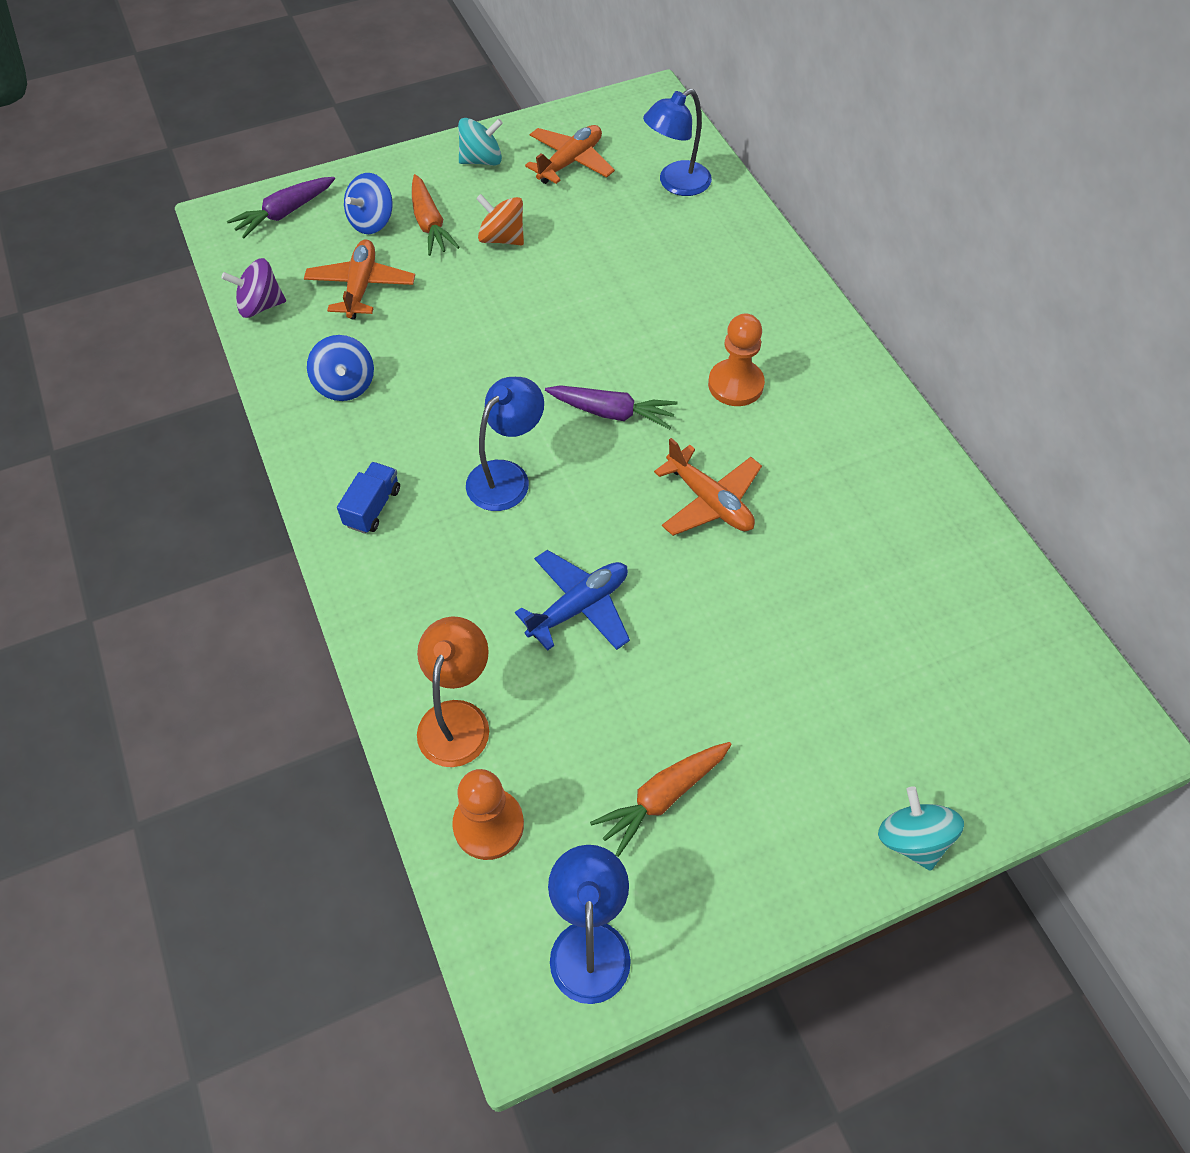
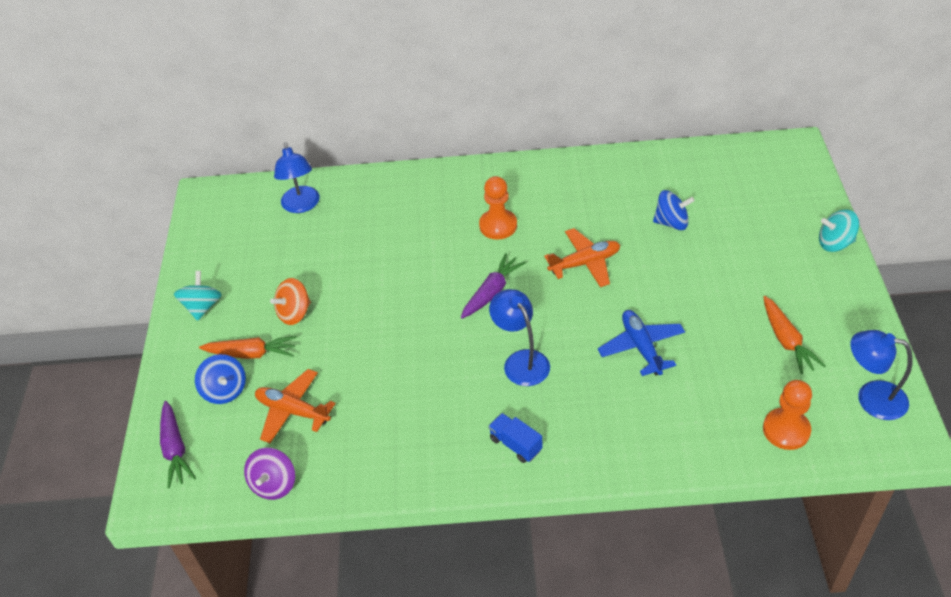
camera: 65 degrees left, 10 degrees down
blue spinning top [307,335,374,401] -> blue spinning top moved to [653,190,695,230]
orange lamp [417,616,489,767] -> none
orange plane [525,125,615,184] -> none

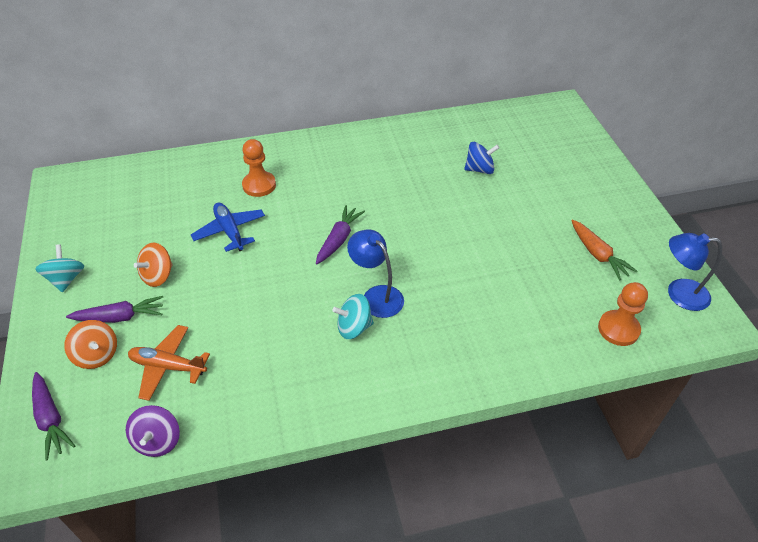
camera: 15 degrees left, 0 degrees up
blue spinning top [195,354,246,404] -> orange spinning top [64,320,117,369]
orange carrot [199,336,297,359] -> purple carrot [66,296,163,323]
blue lamp [274,142,320,213] -> none
orange pawn [479,176,517,239] -> orange pawn moved to [242,139,276,197]
blue truck [488,413,543,463] -> none
orange plane [544,228,620,287] -> none
blue plane [598,310,685,376] -> blue plane moved to [191,202,265,252]
turquoise spinning top [819,210,859,252] -> turquoise spinning top moved to [332,294,374,339]

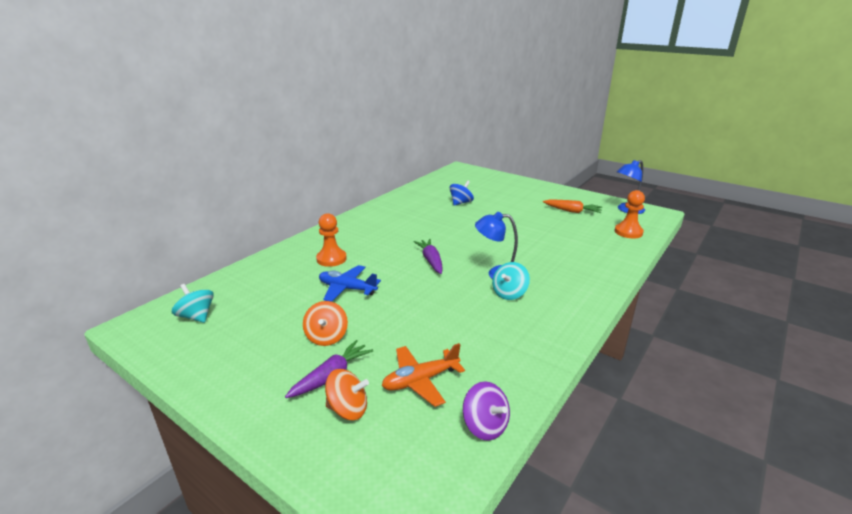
camera: 40 degrees left, 20 degrees down
purple carrot [32,372,75,461] -> none
turquoise spinning top [35,244,84,292] -> turquoise spinning top moved to [172,284,214,323]

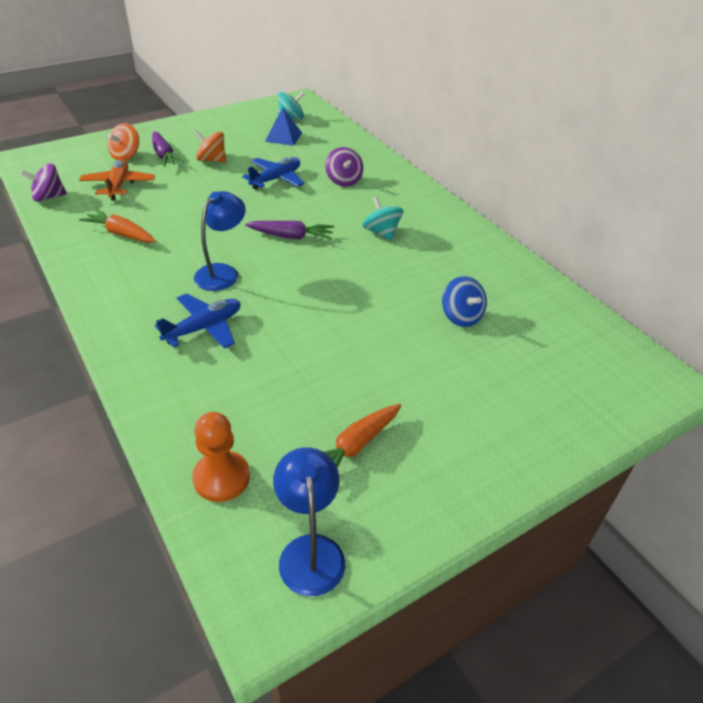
camera: 110 degrees right, 15 degrees up
orange pawn [316,213,347,267] -> purple spinning top [325,147,363,187]
turquoise spinning top [492,262,530,300] -> turquoise spinning top moved to [362,196,403,241]
none -> orange carrot [79,209,156,243]
none -> blue plane [155,293,241,349]
none -> blue pyramid [265,107,302,146]

